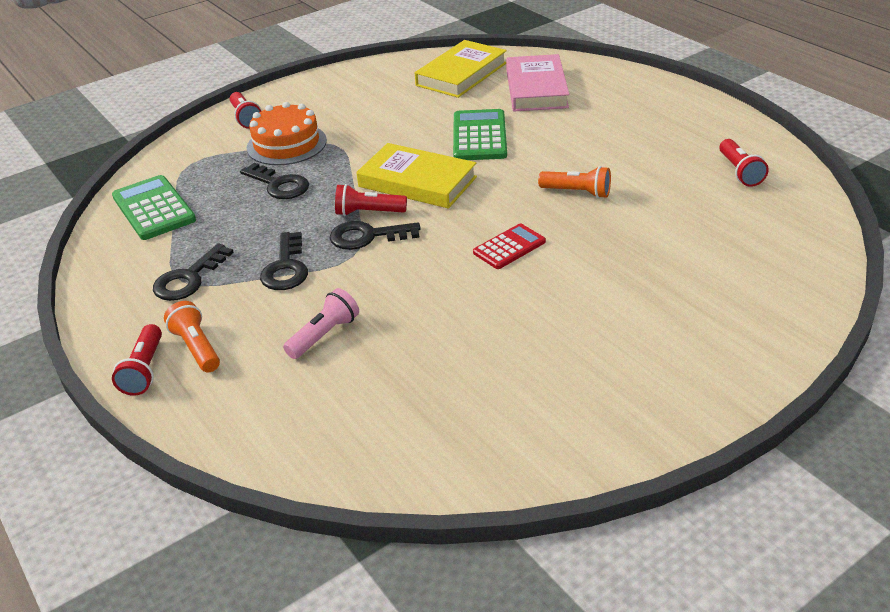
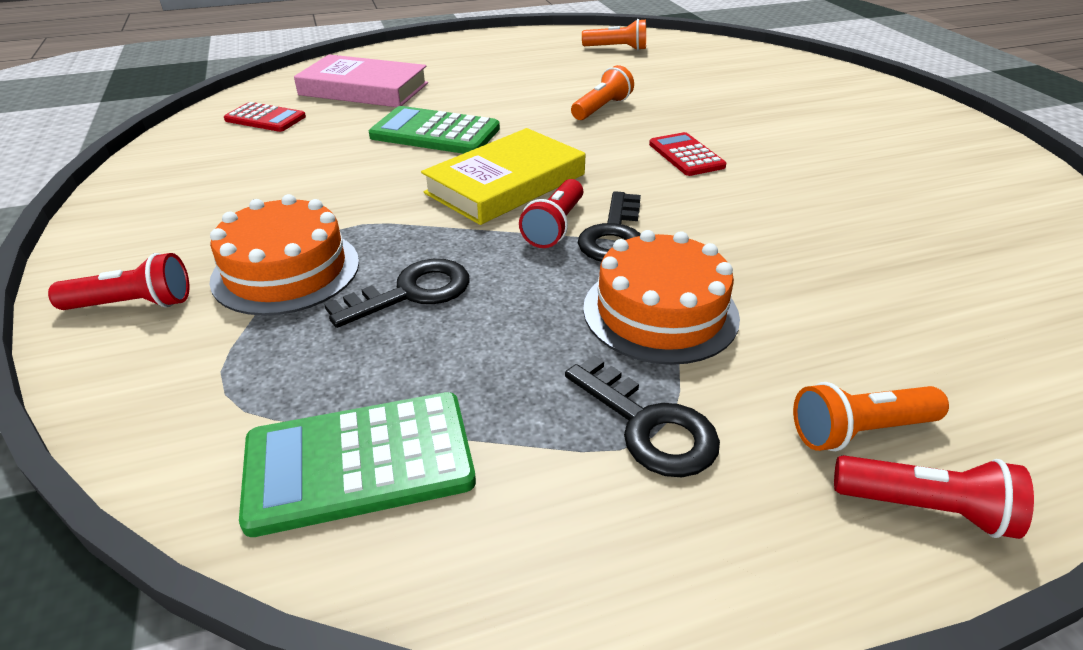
camera: 75 degrees left, 0 degrees up
black key [260,232,308,290] -> orange cake [583,230,740,365]
pink flashlight [283,288,359,359] -> none
yellow book [415,40,507,98] -> red calculator [224,102,306,132]
red flashlight [719,139,769,187] -> orange flashlight [582,19,646,50]

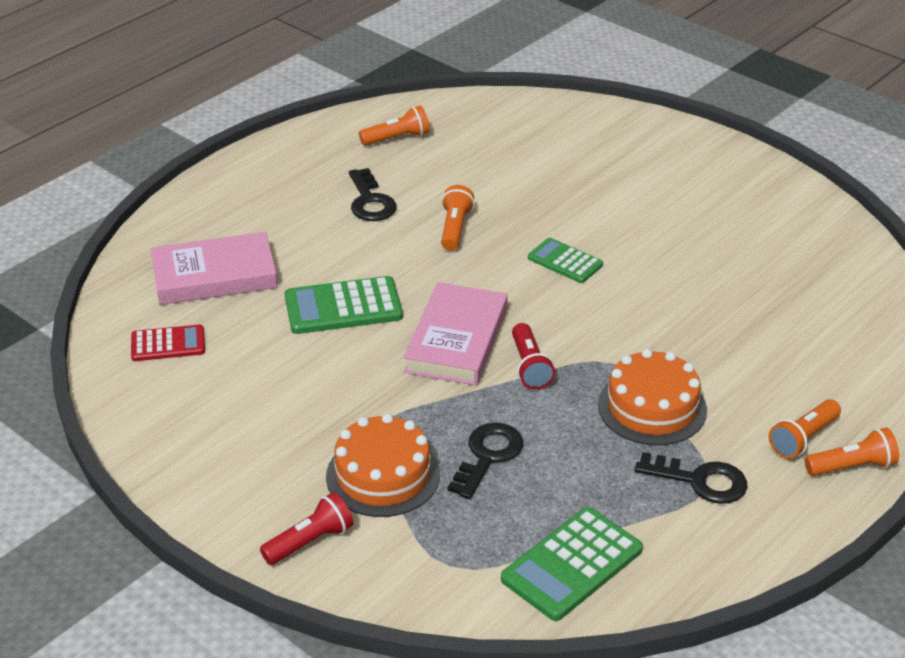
camera: 30 degrees left, 0 degrees up
yellow book [421,128,585,225] -> pink book [403,282,508,386]
black key [577,191,641,262] -> black key moved to [349,168,397,221]
red calculator [649,132,726,176] -> green calculator [528,238,603,283]
red flashlight [834,455,1034,539] -> orange flashlight [805,428,899,476]

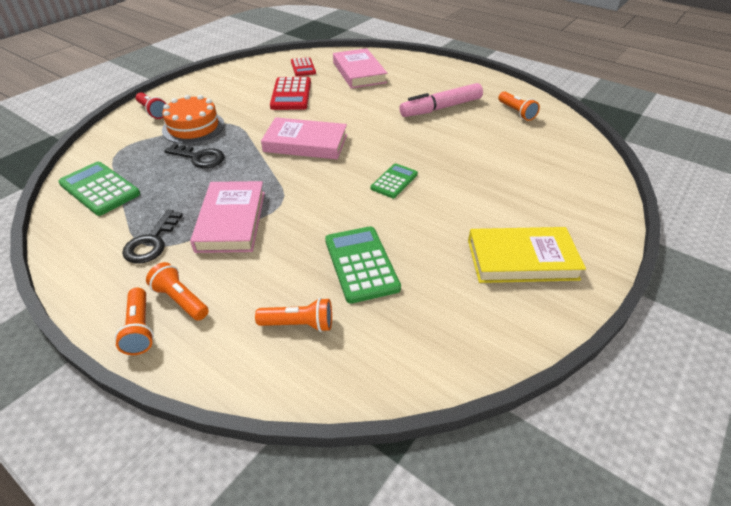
camera: 85 degrees right, 5 degrees up
green calculator [285,276,403,334] -> green calculator moved to [325,226,401,304]
black key [349,168,397,221] -> pink marker [399,83,483,117]
orange flashlight [441,185,475,251] -> orange flashlight moved to [255,298,332,332]
red flashlight [512,323,555,389] -> none
orange cake [598,349,707,445] -> pink book [190,181,265,253]
none -> red calculator [270,77,311,110]
none -> yellow book [468,227,586,283]

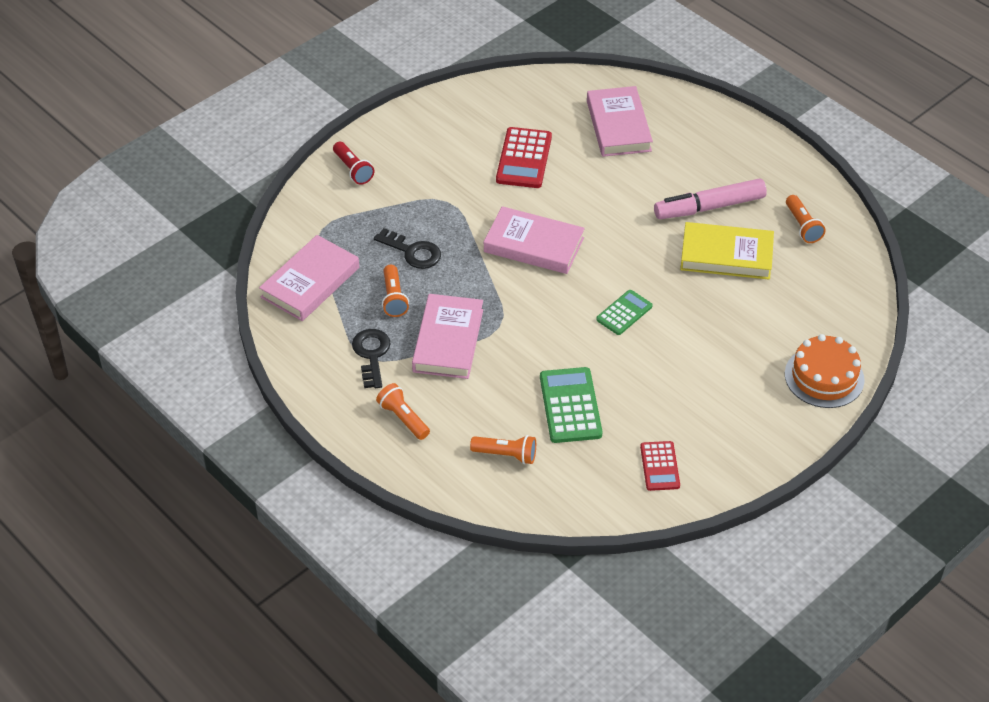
camera: 10 degrees right, 5 degrees up
green calculator [58,162,140,216] -> pink book [259,235,359,321]
orange flashlight [115,287,154,355] -> orange flashlight moved to [382,265,409,317]
black key [122,210,183,263] -> black key turned 150 degrees clockwise [352,329,391,388]
orange cake [162,95,225,144] -> orange cake moved to [785,334,865,408]
red calculator [291,57,316,76] -> red calculator moved to [640,441,680,491]
yellow book [468,227,586,283] -> yellow book moved to [680,222,774,280]

